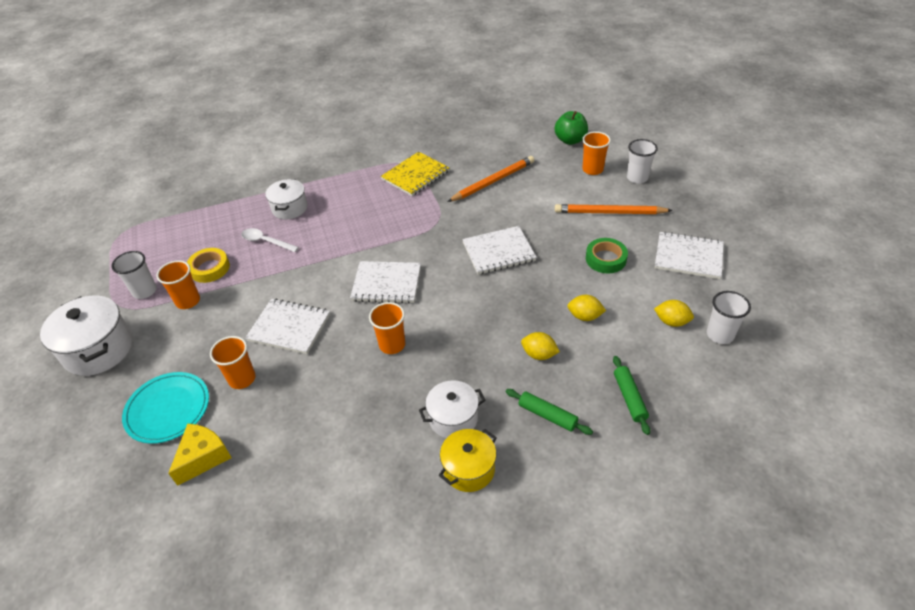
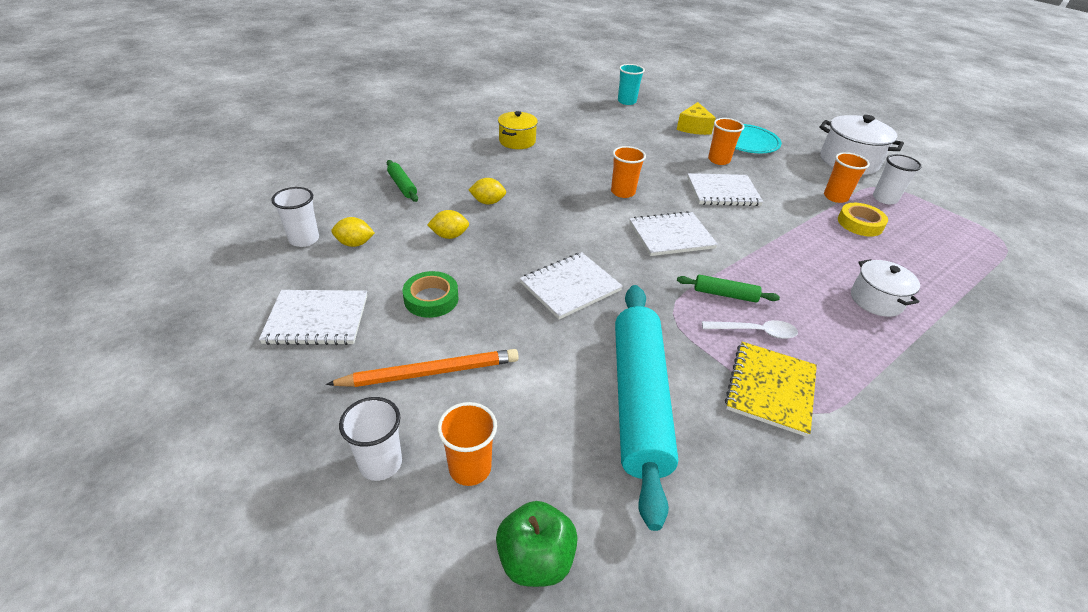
camera: 155 degrees right, 5 degrees down
white spoon [241,228,299,252] -> white spoon moved to [702,320,798,339]
white pot [419,380,485,438] -> none
orange pencil [447,156,534,202] -> turquoise rolling pin [615,285,678,531]
green rolling pin [506,389,593,435] -> green rolling pin moved to [677,275,780,303]
none -> turquoise cup [618,64,645,105]

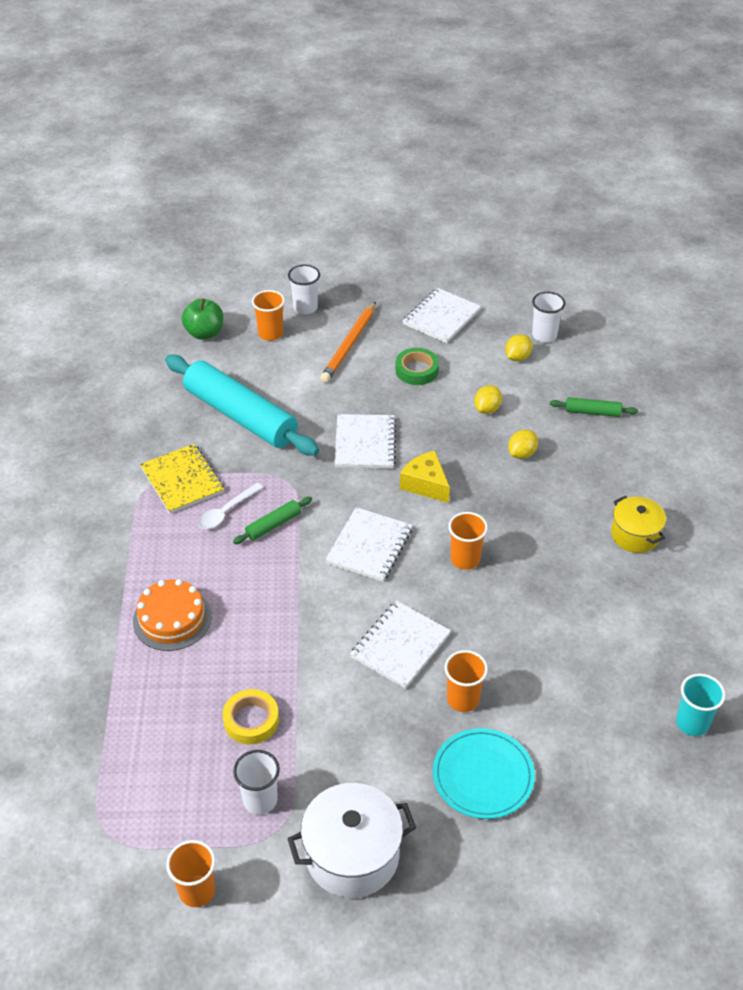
camera: 130 degrees right, 5 degrees up
yellow cheese [677,102,716,135] -> yellow cheese moved to [400,451,450,503]
orange cup [824,152,870,203] -> orange cup moved to [166,840,215,907]
white pot [851,259,920,317] -> orange cake [133,579,211,651]

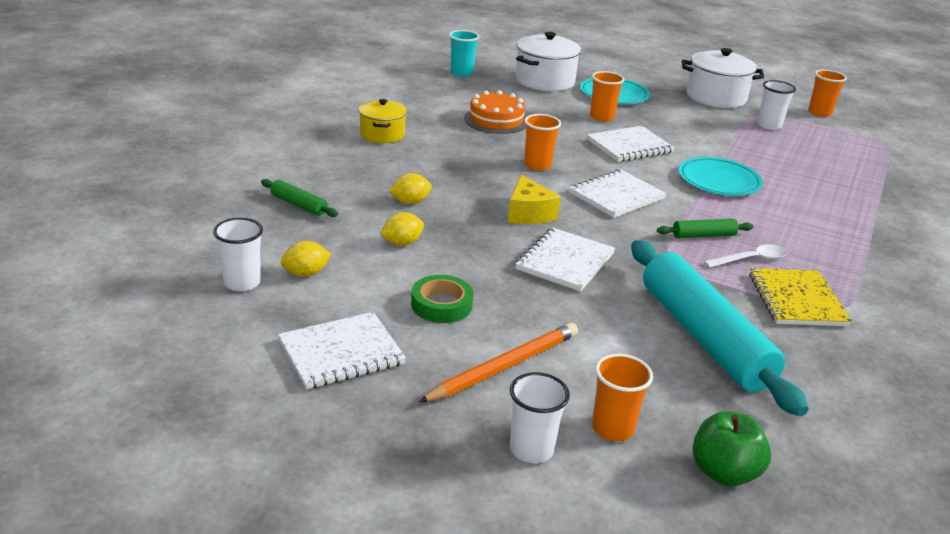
camera: 155 degrees left, 15 degrees down
orange cake [133,579,211,651] -> orange cake moved to [464,90,526,134]
yellow tape [223,689,279,745] -> none
none -> white pot [515,32,581,91]
none -> turquoise plate [678,157,763,196]

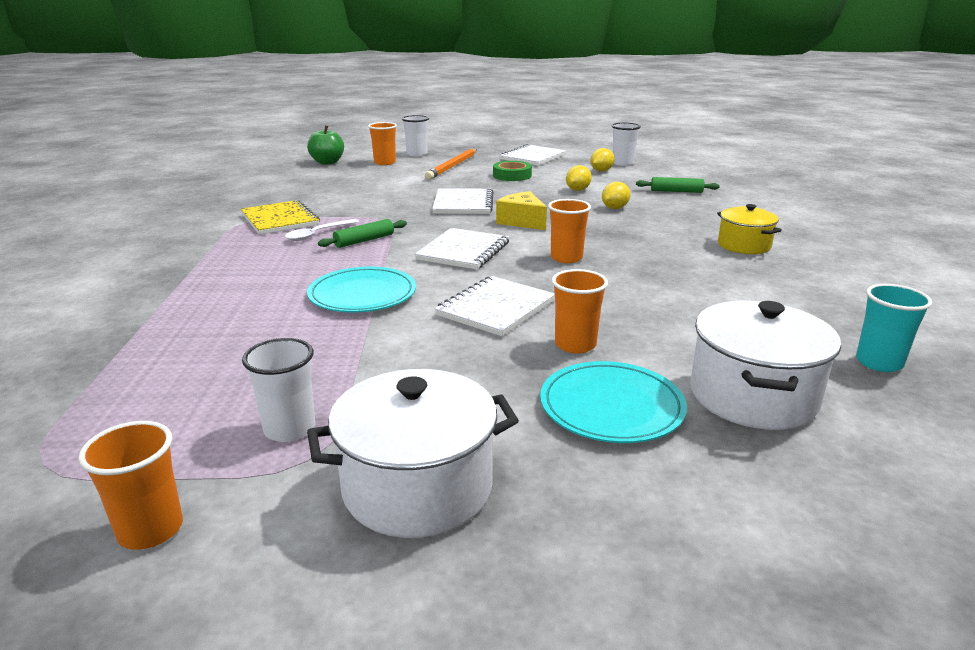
camera: 155 degrees right, 5 degrees down
orange cake [464,90,526,134] -> none
turquoise rolling pin [631,240,809,416] -> none

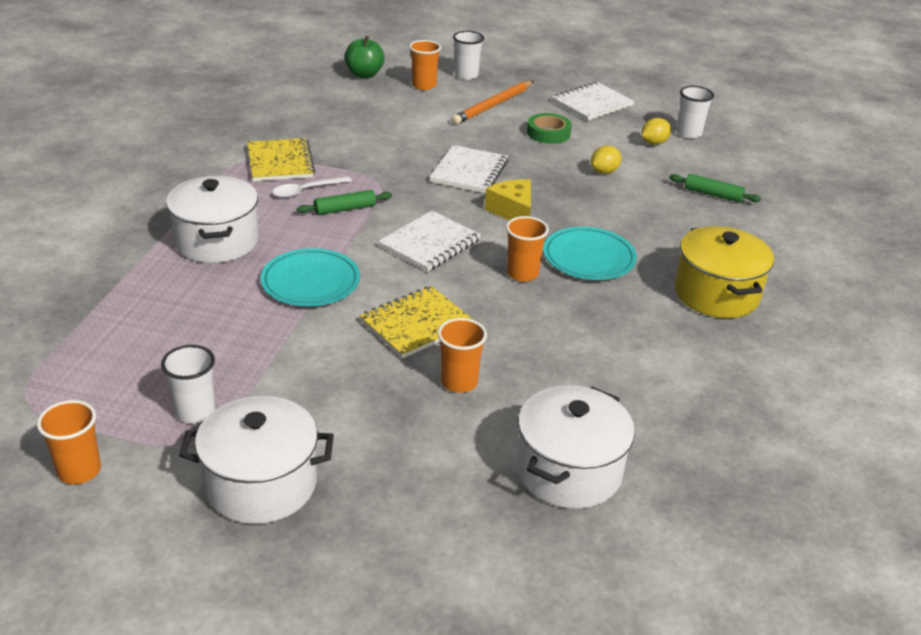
camera: 15 degrees right, 10 degrees up
white notebook [435,276,555,336] -> yellow notebook [359,286,475,359]
turquoise plate [540,361,687,443] -> turquoise plate moved to [543,227,637,280]
yellow lemon [602,182,631,209] -> none
yellow pot [717,204,782,254] -> yellow pot [674,226,774,318], size x1.57
turquoise cup [856,284,932,372] -> none
none -> white pot [166,176,259,263]

